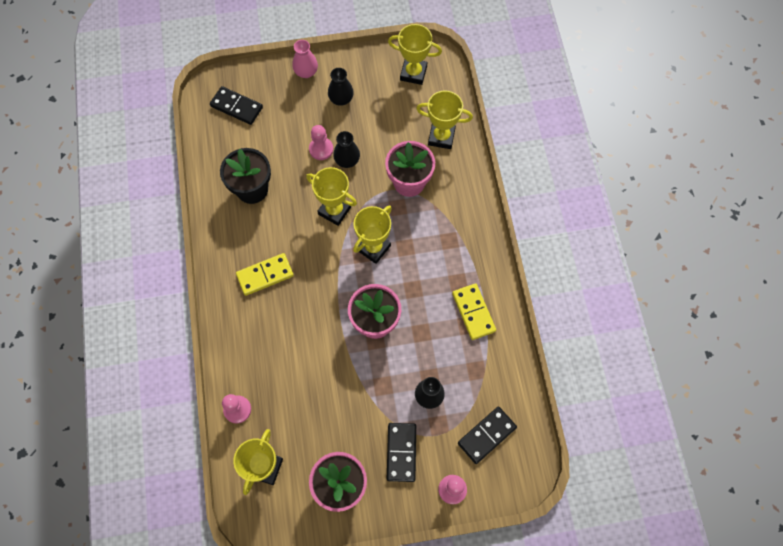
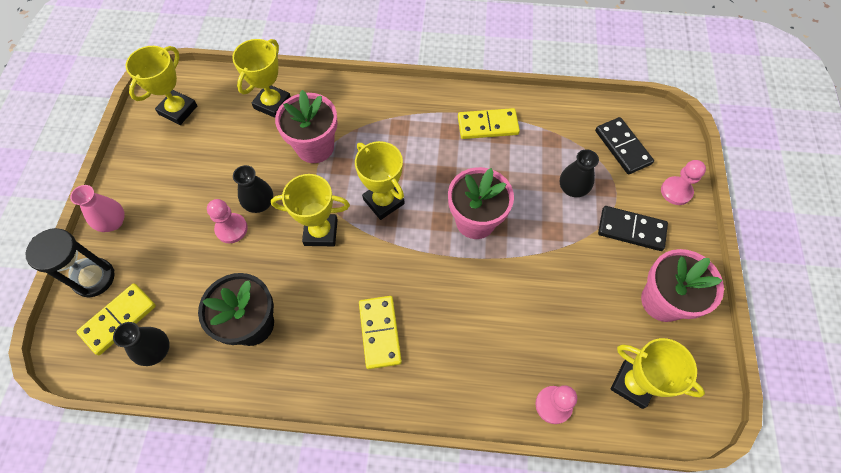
camera: 75 degrees left, 5 degrees down
black domino [210,86,263,125] -> yellow domino [76,284,156,355]
yellow trophy [306,167,357,226] -> yellow trophy turned 45 degrees clockwise [271,174,350,246]
black vase [328,68,354,106] -> black vase moved to [113,322,170,366]
none -> black hourglass [25,228,115,298]

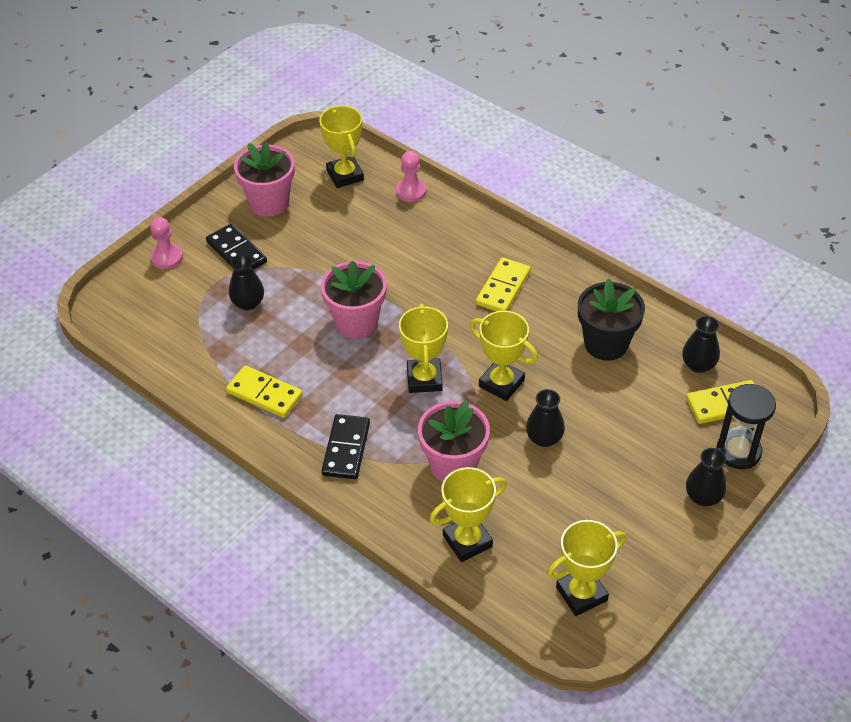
camera: 145 degrees left, 15 degrees down
pink vase [70,185,125,232] -> black vase [686,448,727,506]
pink pawn [207,199,248,243] -> none
black domino [595,117,654,175] -> black domino moved to [322,414,370,479]

